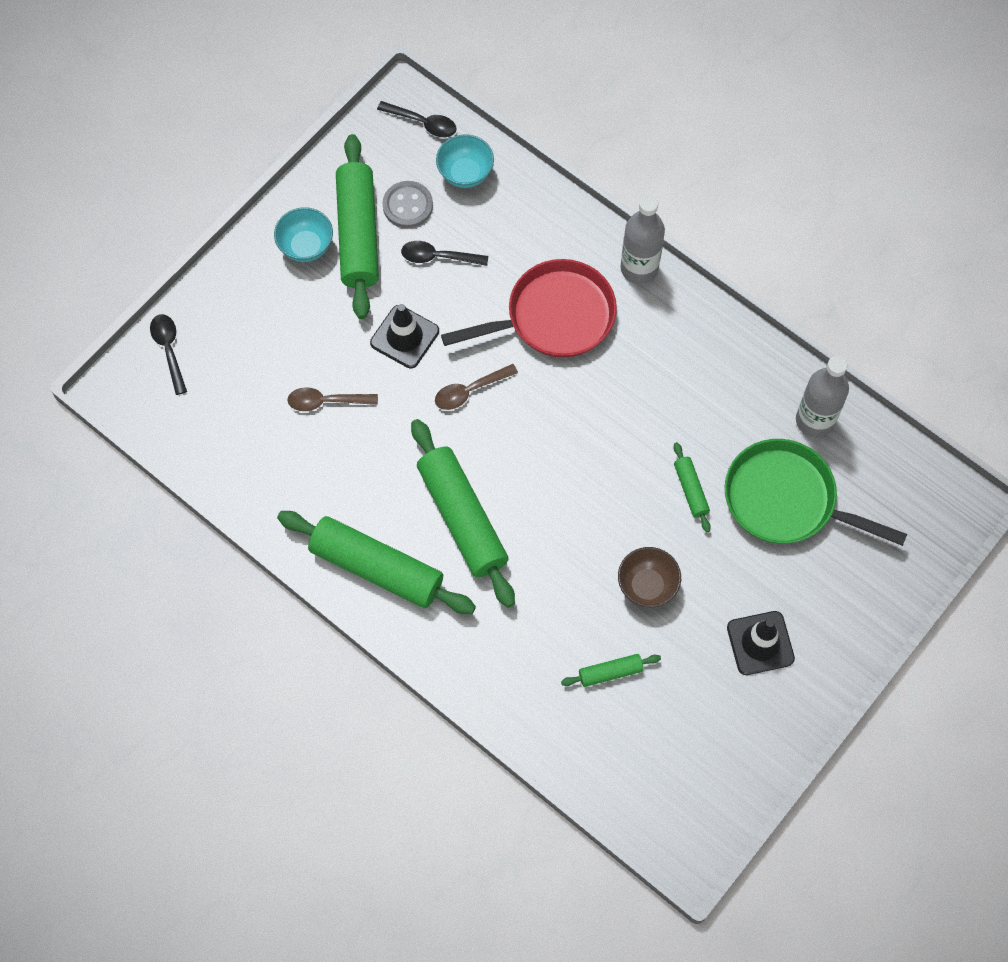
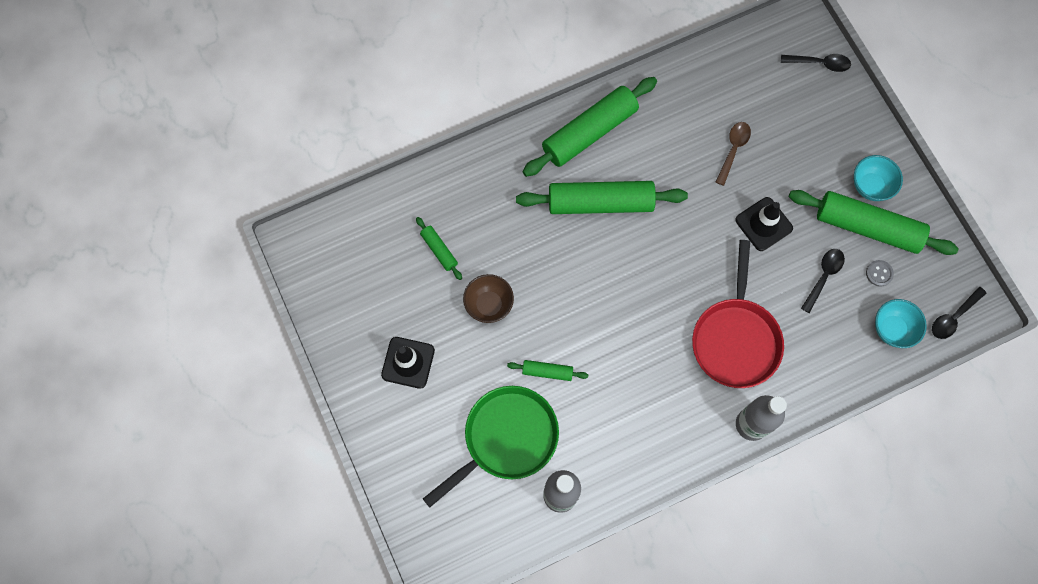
camera: 115 degrees right, 5 degrees up
grey button [382,181,433,228] -> grey button [866,260,894,287], size x0.62
brown spoon [435,364,518,410] -> none
green rolling pin [561,654,661,687] -> green rolling pin turned 45 degrees counterclockwise [416,217,462,280]

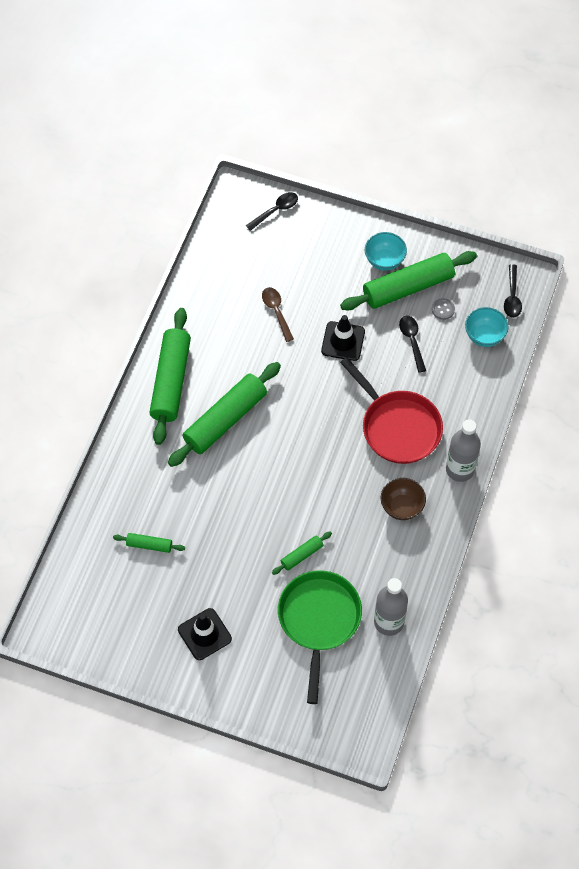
camera: 45 degrees left, 10 degrees down
brown bowl [463,274,514,323] -> brown bowl moved to [381,478,426,520]

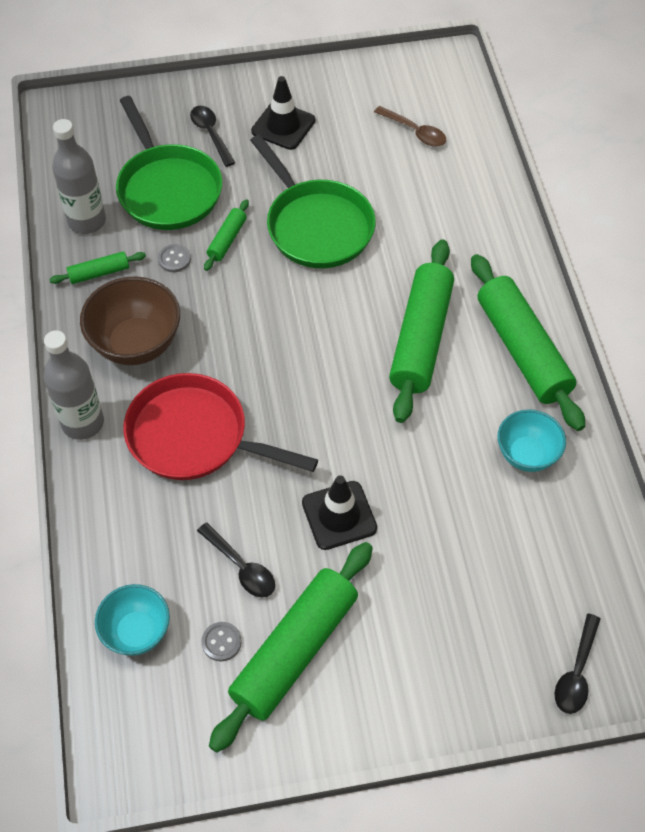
camera: 150 degrees right, 5 degrees down
green rolling pin [113,533,185,553] -> green rolling pin moved to [49,251,146,284]
brown spoon [262,287,294,342] -> brown spoon moved to [374,106,446,147]
turquoise bowl [365,232,407,271] -> turquoise bowl moved to [498,409,566,472]
brown bowl [381,478,426,520] -> brown bowl [80,276,180,365], size x1.54
black spoon [504,264,522,318] -> black spoon moved to [190,106,235,167]
none -> grey button [158,244,191,272]
none -> green pan [250,135,376,268]

